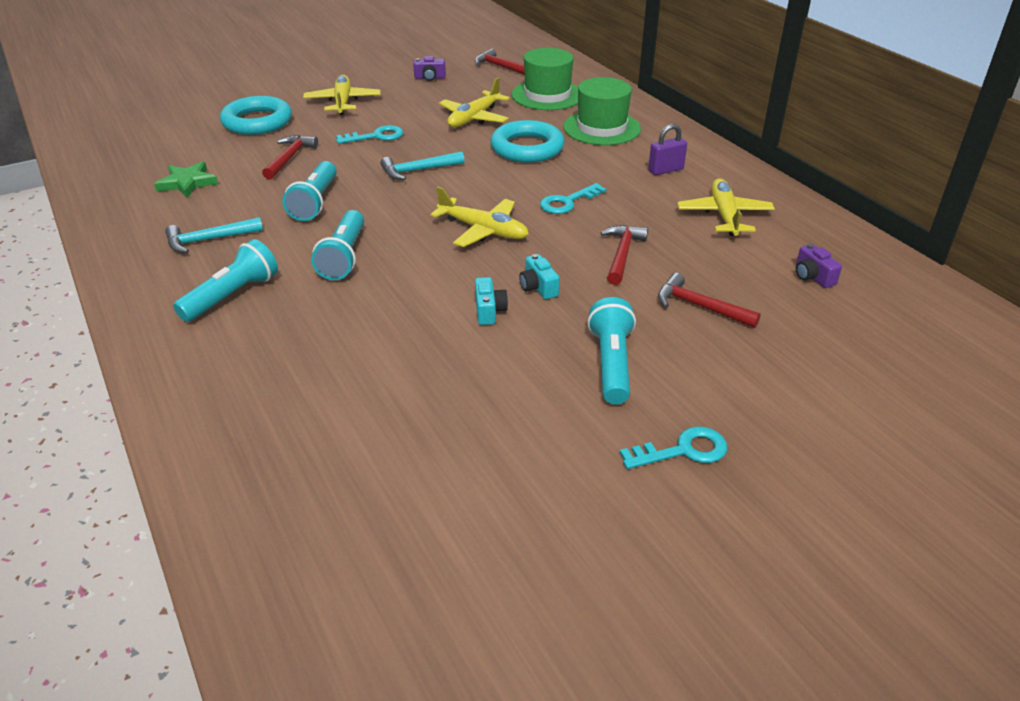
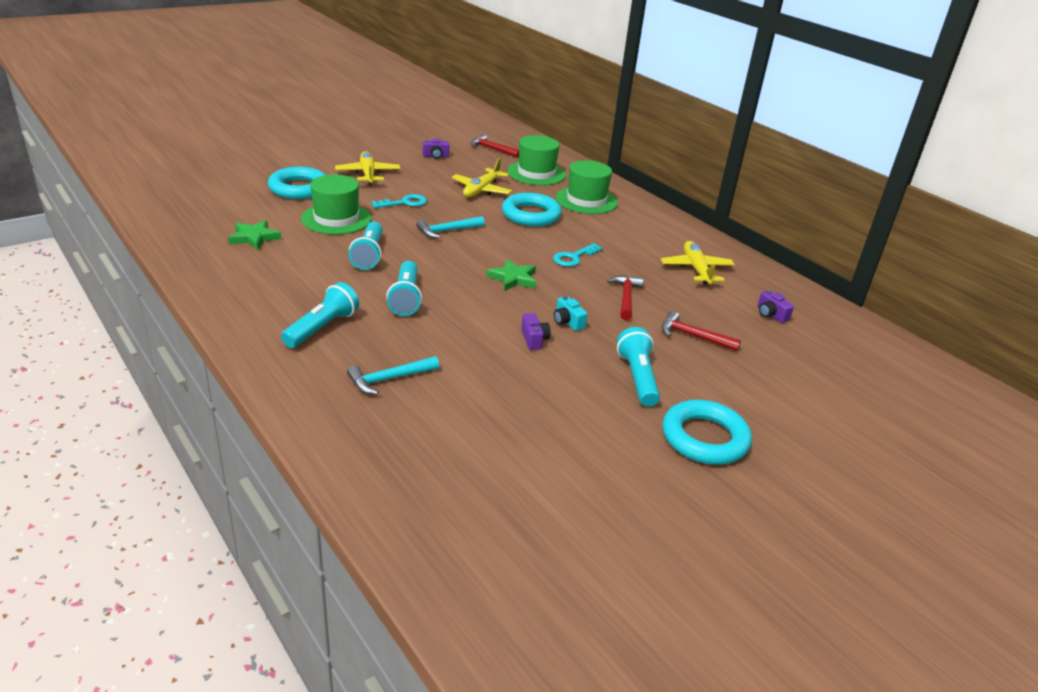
camera: 10 degrees left, 5 degrees down
turquoise hammer [165,217,263,253] -> turquoise hammer moved to [347,356,439,395]
red hammer [262,135,318,180] -> green hat [301,175,372,235]
yellow plane [430,187,529,247] -> green star [486,259,536,291]
turquoise camera [475,277,508,325] -> purple camera [521,313,551,350]
turquoise key [620,426,727,469] -> turquoise ring [663,400,752,464]
purple padlock [648,124,687,175] -> none

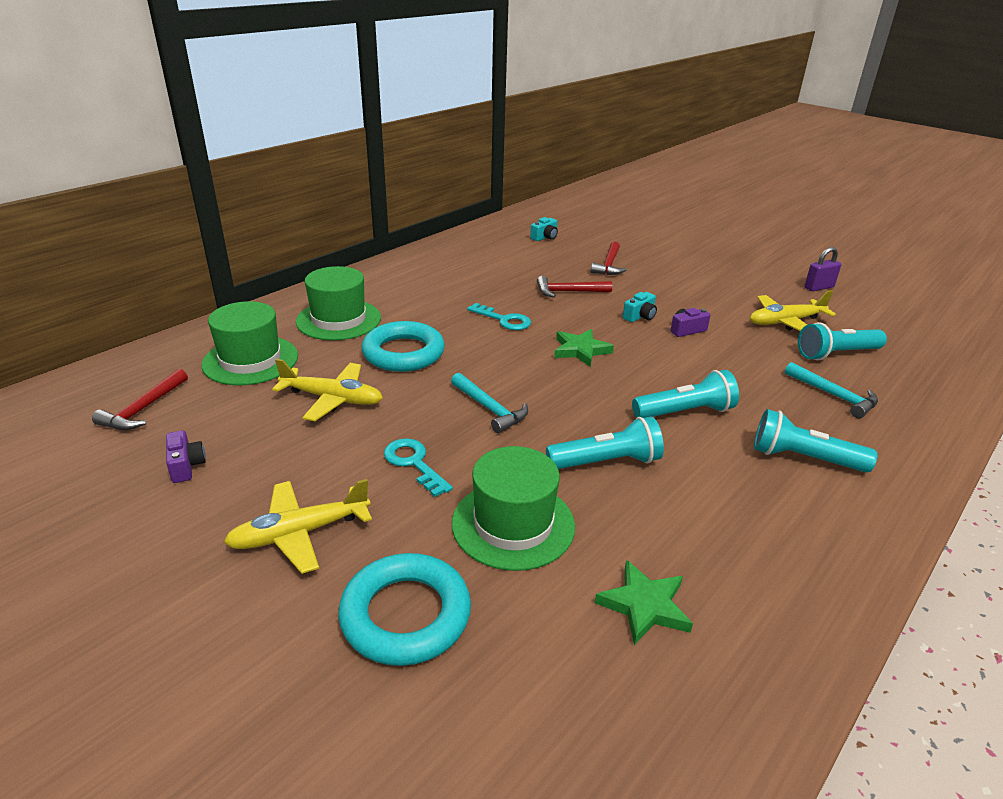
camera: 100 degrees left, 0 degrees up
turquoise flashlight [617,327,660,407] -> turquoise flashlight moved to [798,322,887,360]
yellow plane [661,241,735,285] -> yellow plane moved to [750,290,836,331]
turquoise ring [663,400,752,464] -> none
purple camera [757,290,794,323] -> turquoise camera [530,217,558,241]
none -> purple padlock [804,247,842,291]

